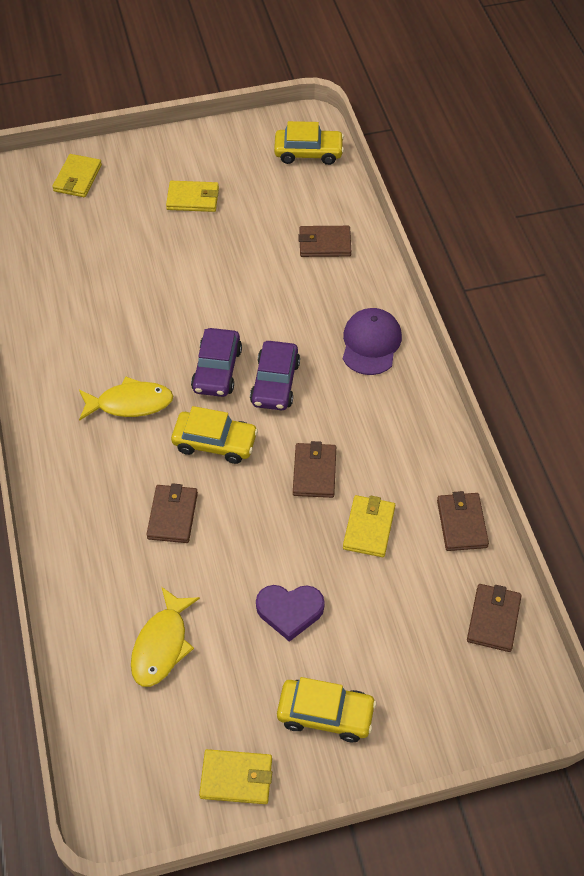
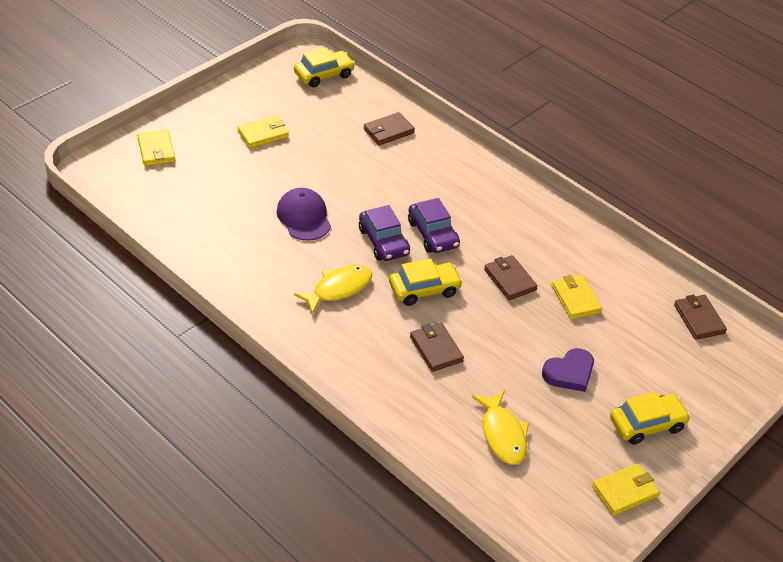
camera: 35 degrees left, 10 degrees down
purple cap [343,308,402,375] -> purple cap moved to [276,188,331,241]
brown wallet [437,491,489,551] -> none

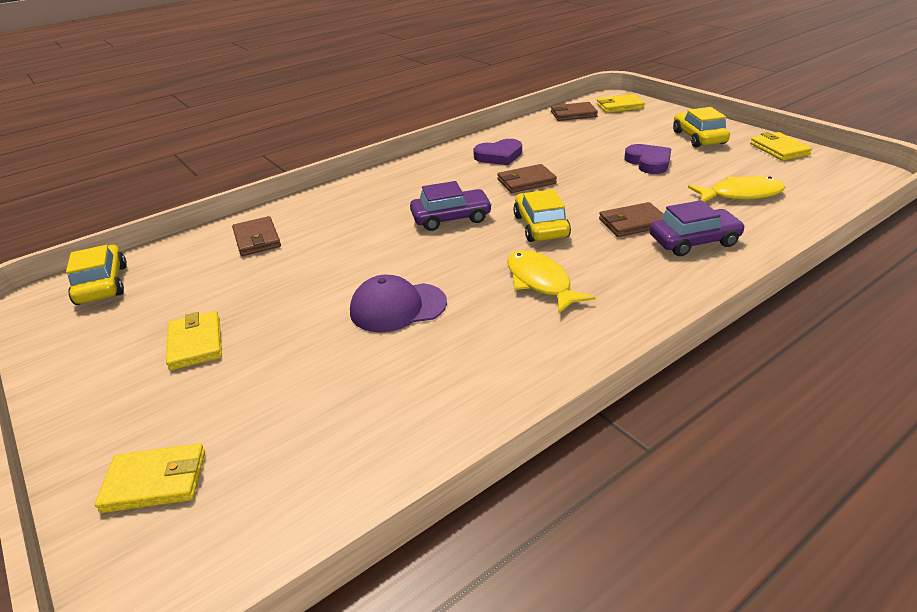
camera: 75 degrees left, 10 degrees down
purple car [359,205,410,261] -> purple car moved to [649,200,745,256]
yellow wallet [552,275,602,319] -> yellow wallet moved to [597,94,645,113]
none -> purple heart [473,139,522,165]

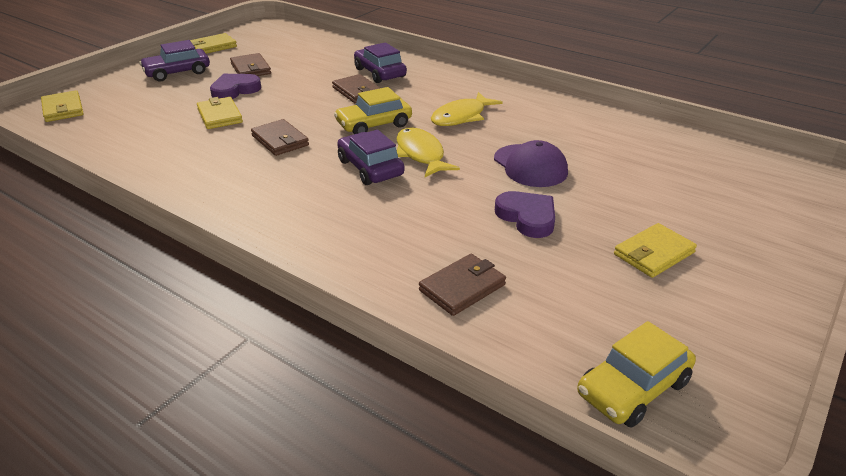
camera: 110 degrees left, 0 degrees up
yellow wallet [95,443,205,513] -> yellow wallet moved to [197,97,243,129]
purple heart [473,139,522,165] -> purple heart moved to [495,191,555,238]
brown wallet [551,102,598,121] -> brown wallet moved to [230,53,271,76]
yellow car [673,107,730,147] -> purple car [139,40,210,82]
yellow fish [688,176,786,202] -> yellow fish moved to [396,127,460,177]

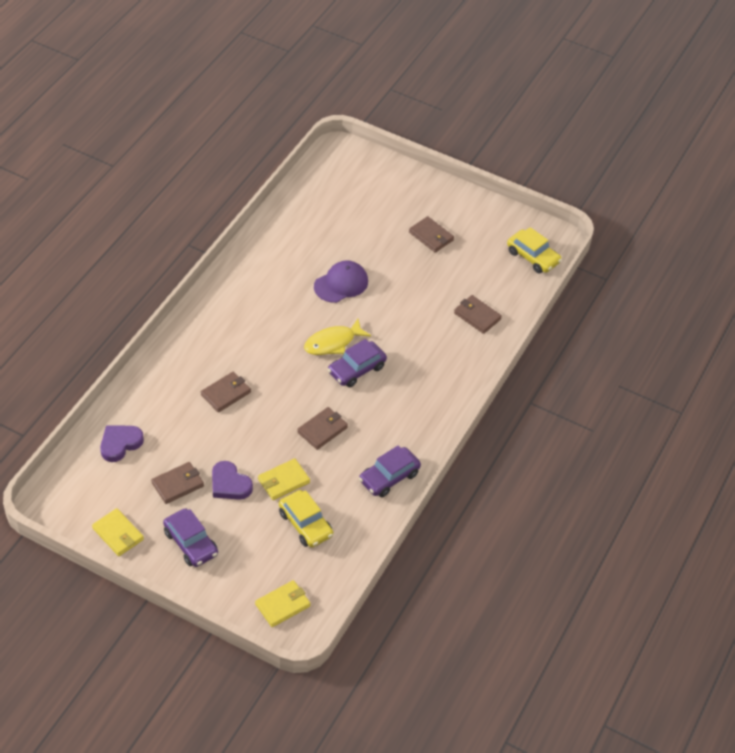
camera: 100 degrees left, 15 degrees up
yellow car [334,87,412,134] -> yellow car moved to [279,490,333,547]
purple car [354,42,407,83] -> purple car moved to [359,445,421,497]
yellow fish [431,92,503,126] -> none
purple heart [495,191,555,238] -> purple heart moved to [100,425,144,462]
yellow wallet [614,223,697,278] -> brown wallet [409,216,454,253]

